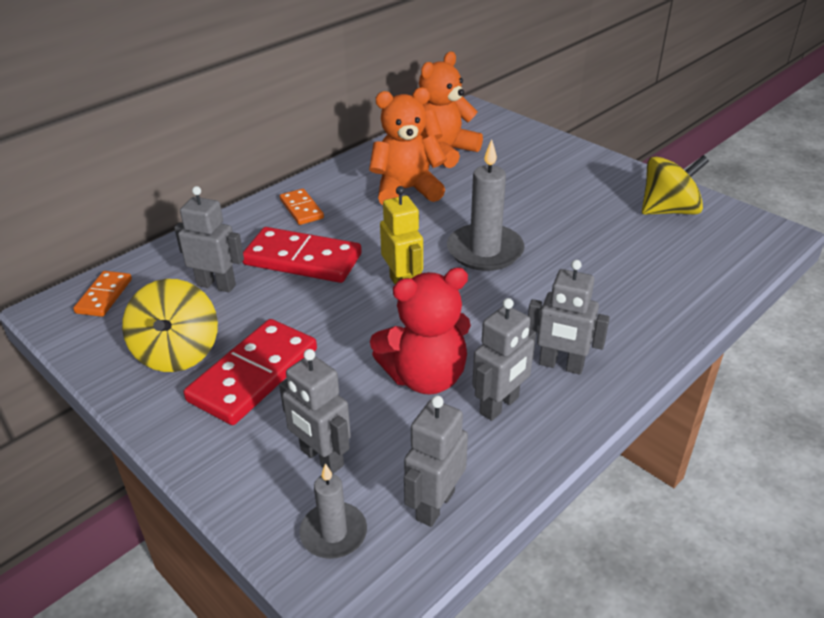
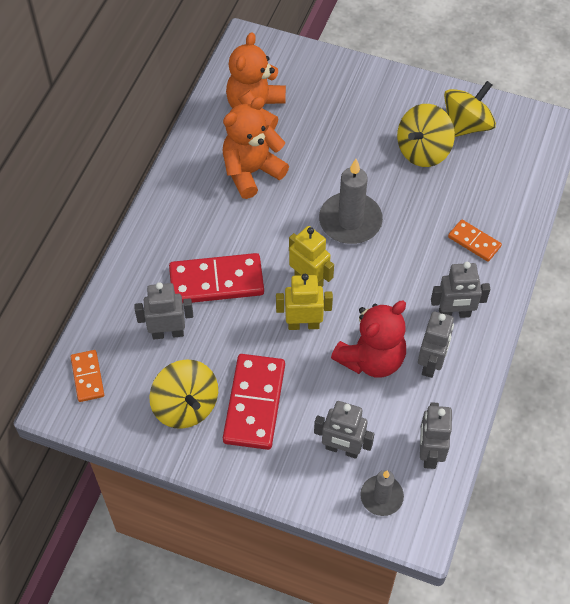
camera: 25 degrees left, 20 degrees up
orange domino [280,189,324,225] -> orange domino moved to [448,219,502,262]
none -> yellow robot [276,274,333,330]
none -> yellow spinning top [397,104,455,167]

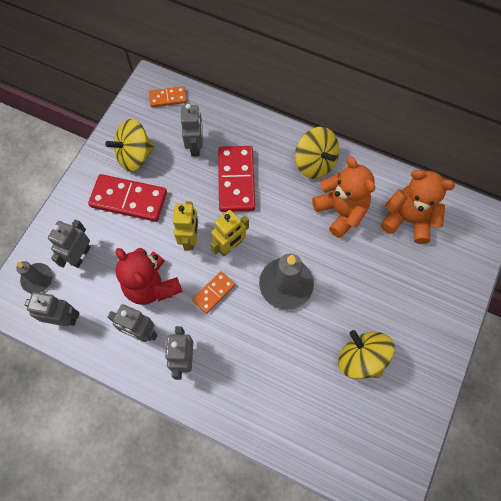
camera: 95 degrees right, 10 degrees up
yellow spinning top [444,81,496,137] -> yellow spinning top moved to [295,127,339,179]
orange domino [448,219,502,262] -> orange domino moved to [192,271,235,314]

